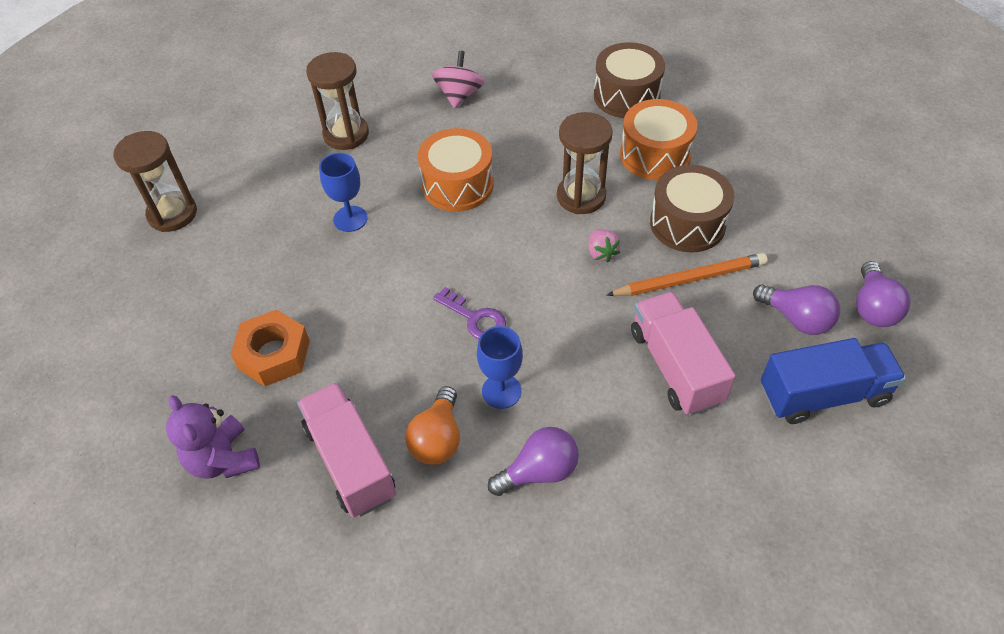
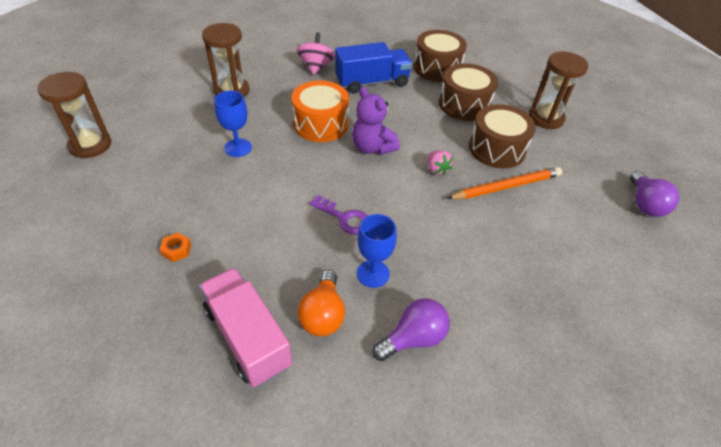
camera: 10 degrees left, 5 degrees down
purple teddy bear [166,395,260,479] -> purple teddy bear moved to [352,87,400,155]
orange nut [230,309,310,386] -> orange nut [159,233,191,262], size x0.46
brown hourglass [557,112,613,214] -> brown hourglass moved to [529,52,588,129]
orange drum [620,99,697,180] -> brown drum [439,63,498,121]
pink truck [631,291,736,416] -> none
purple light bulb [753,284,840,335] -> none
blue truck [761,338,906,424] -> blue truck moved to [335,42,412,94]

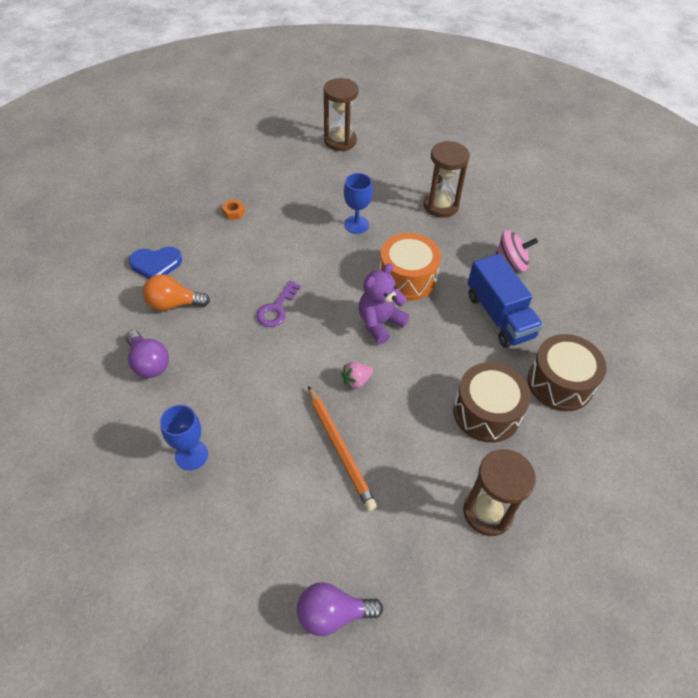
camera: 85 degrees right, 5 degrees up
pink truck [199,268,292,387] -> blue heart [129,247,182,279]
blue goblet [357,214,397,288] -> blue goblet moved to [160,405,208,470]
brown drum [469,104,536,169] -> none

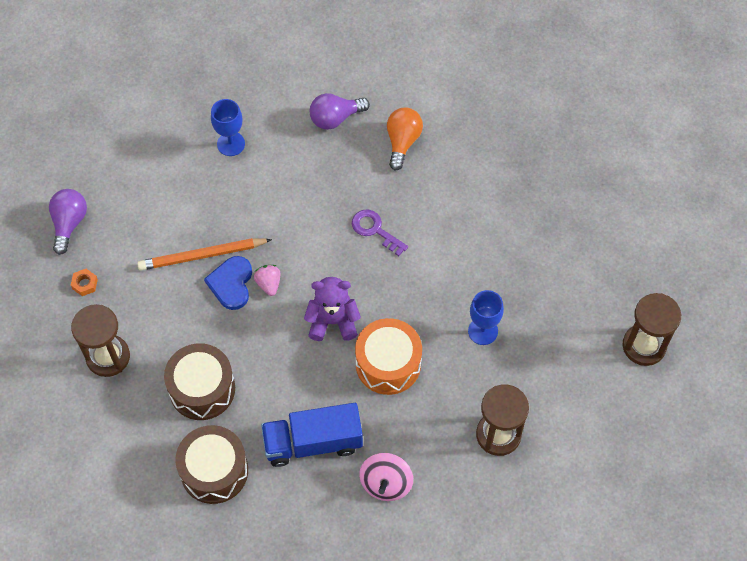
camera: 105 degrees right, 10 degrees up
blue heart [129,247,182,279] -> blue heart moved to [204,256,252,310]
orange nut [222,200,245,220] -> orange nut moved to [71,269,98,296]
purple teddy bear [359,263,410,344] -> purple teddy bear turned 60 degrees counterclockwise [304,277,361,341]

